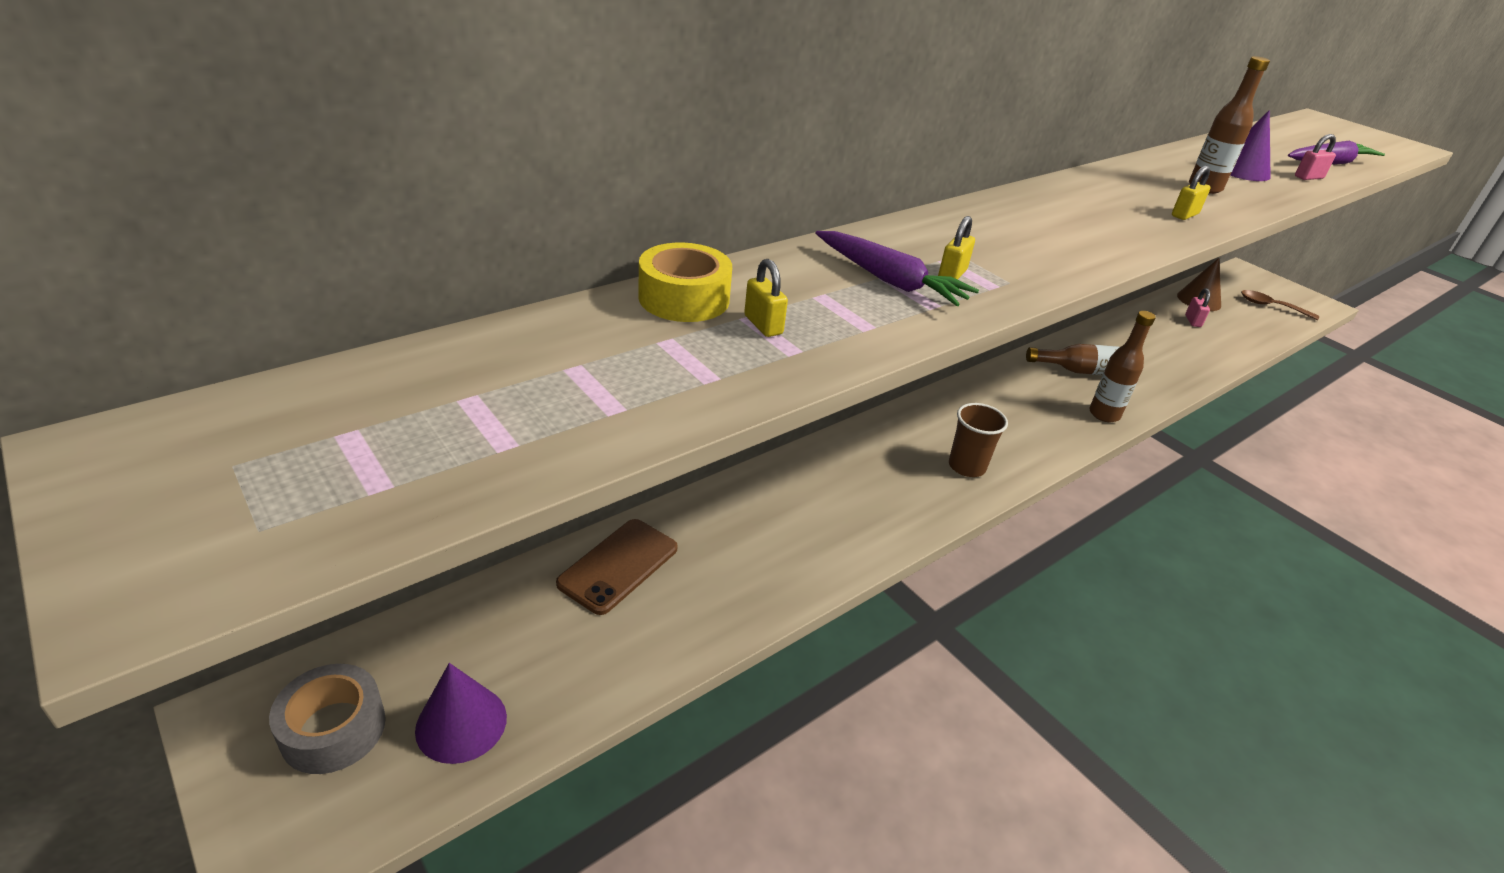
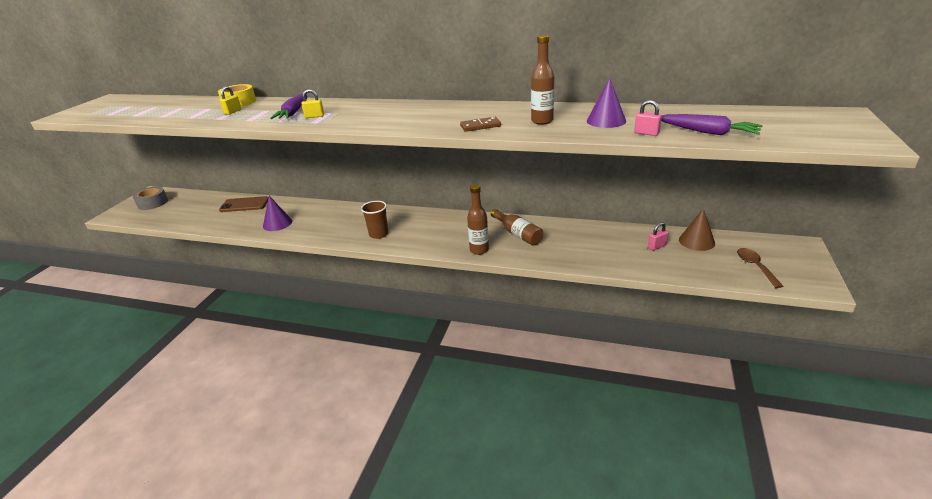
camera: 60 degrees right, 5 degrees down
purple cone [415,663,507,764] -> purple cone moved to [263,196,292,231]
yellow padlock [1172,166,1211,220] -> brown domino [460,117,501,132]

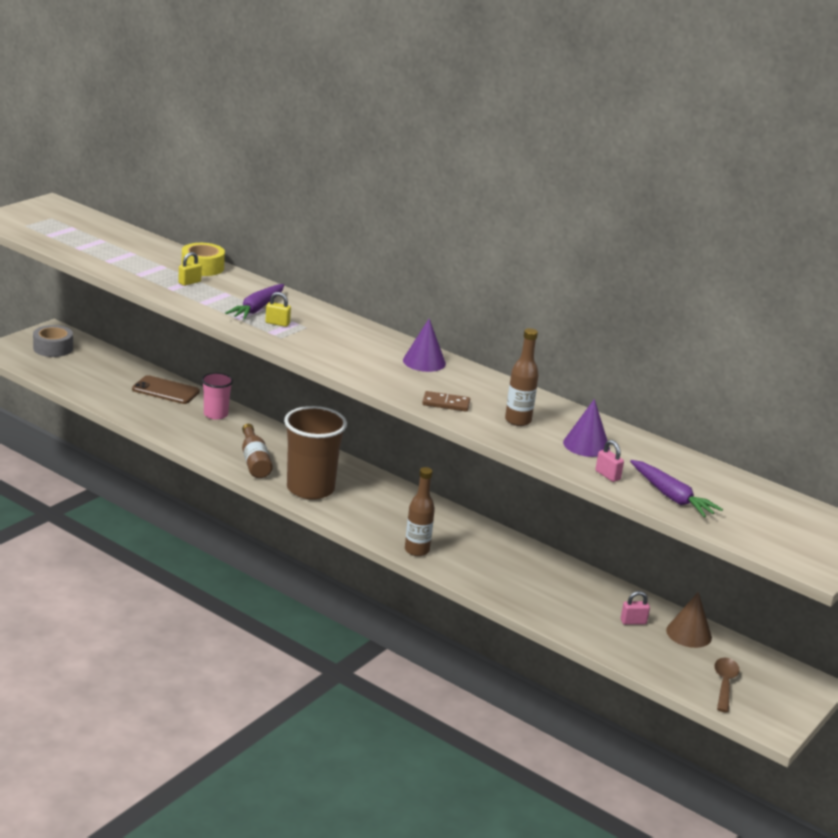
camera: 15 degrees right, 5 degrees down
purple cone [263,196,292,231] -> purple cone moved to [403,319,446,372]
brown cup [361,201,388,239] -> brown cup [284,406,347,500], size x1.83
brown bottle [491,209,543,246] -> brown bottle moved to [242,424,273,478]
none -> pink cup [201,373,233,420]

